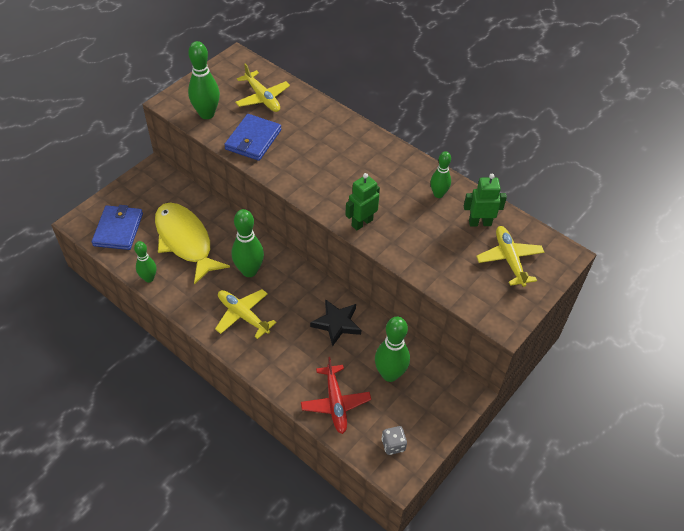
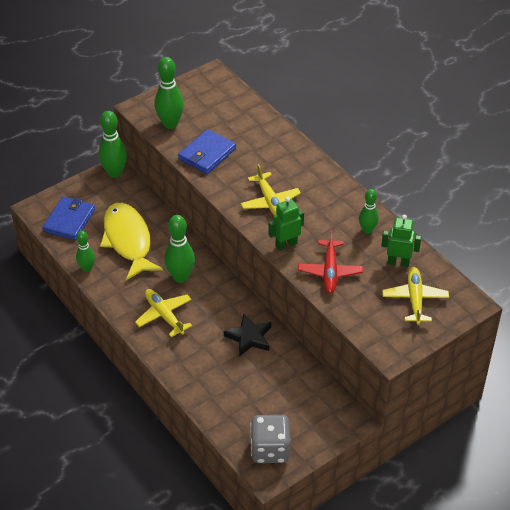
camera: 15 degrees right, 5 degrees down
yellow plane [235,63,290,112] -> yellow plane moved to [241,164,301,215]
red plane [301,357,371,434] -> red plane moved to [298,230,363,293]
green bowling pin [375,317,410,382] -> green bowling pin moved to [99,111,127,178]
grey dice [381,426,407,455] -> grey dice [250,415,291,463], size x1.91

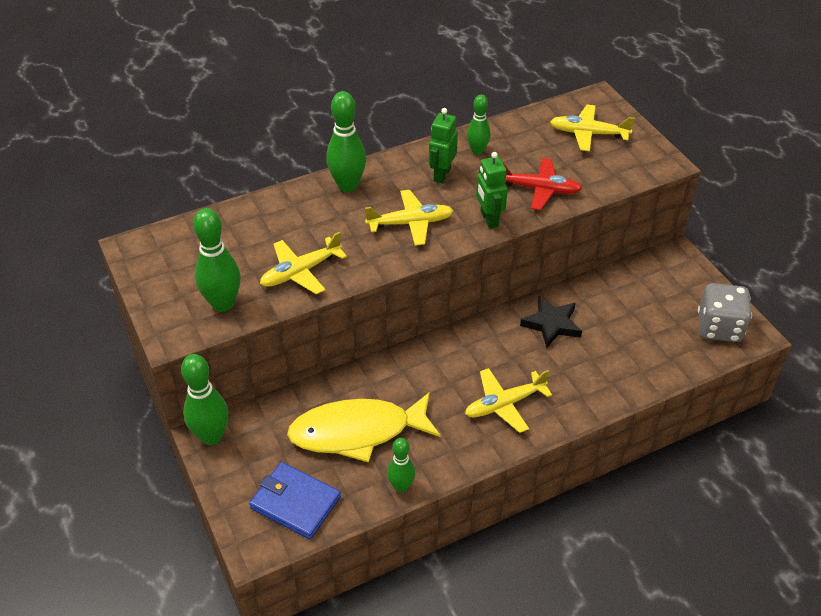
camera: 80 degrees left, 0 degrees up
green bowling pin [164,215,195,283] -> green bowling pin moved to [326,91,366,192]
blue wallet [178,129,236,174] -> yellow plane [260,232,347,294]
green robot [381,215,421,267] -> green robot moved to [429,108,458,183]

